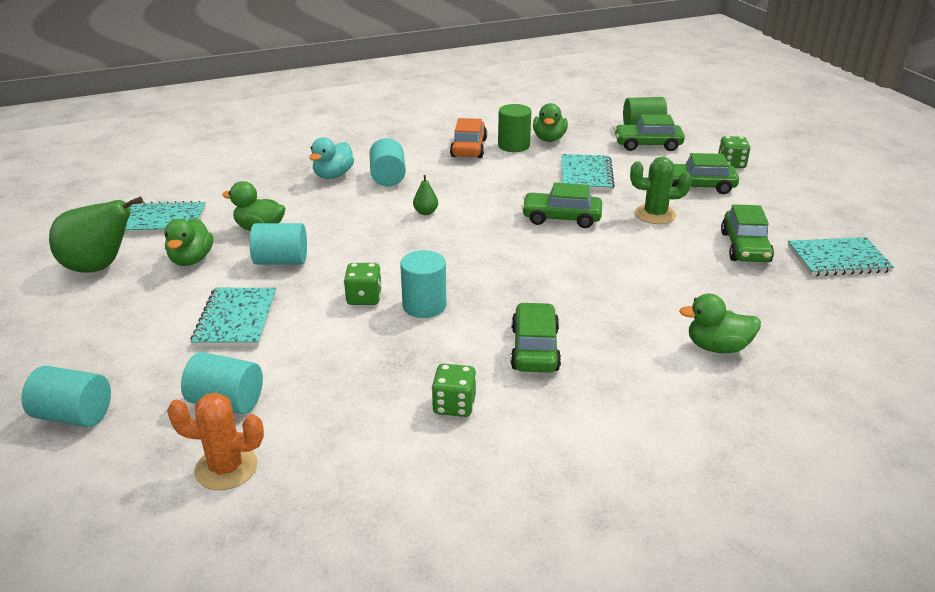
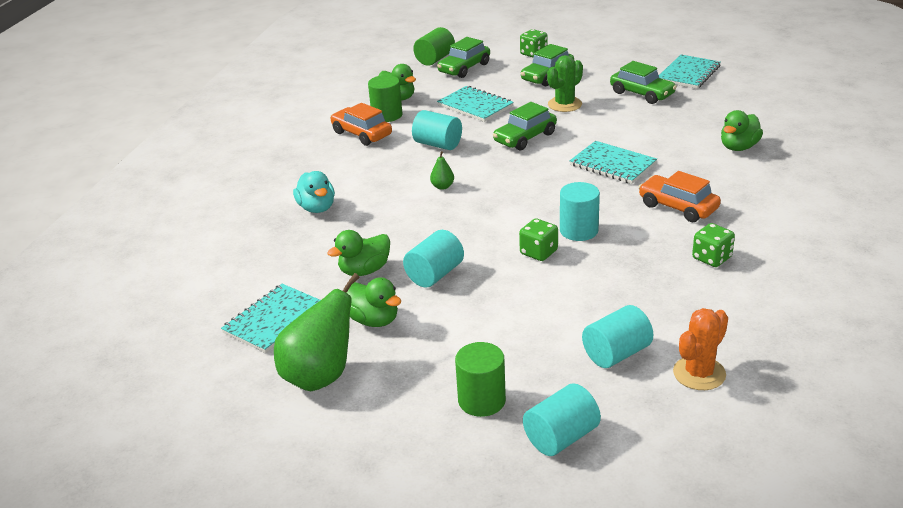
camera: 50 degrees left, 0 degrees up
turquoise notebook [191,288,277,347] -> turquoise notebook moved to [570,141,657,184]
turquoise cylinder [369,138,406,187] -> turquoise cylinder moved to [412,110,462,150]
green car [511,302,561,373] -> orange car [638,171,721,222]
none -> green cylinder [455,342,506,417]

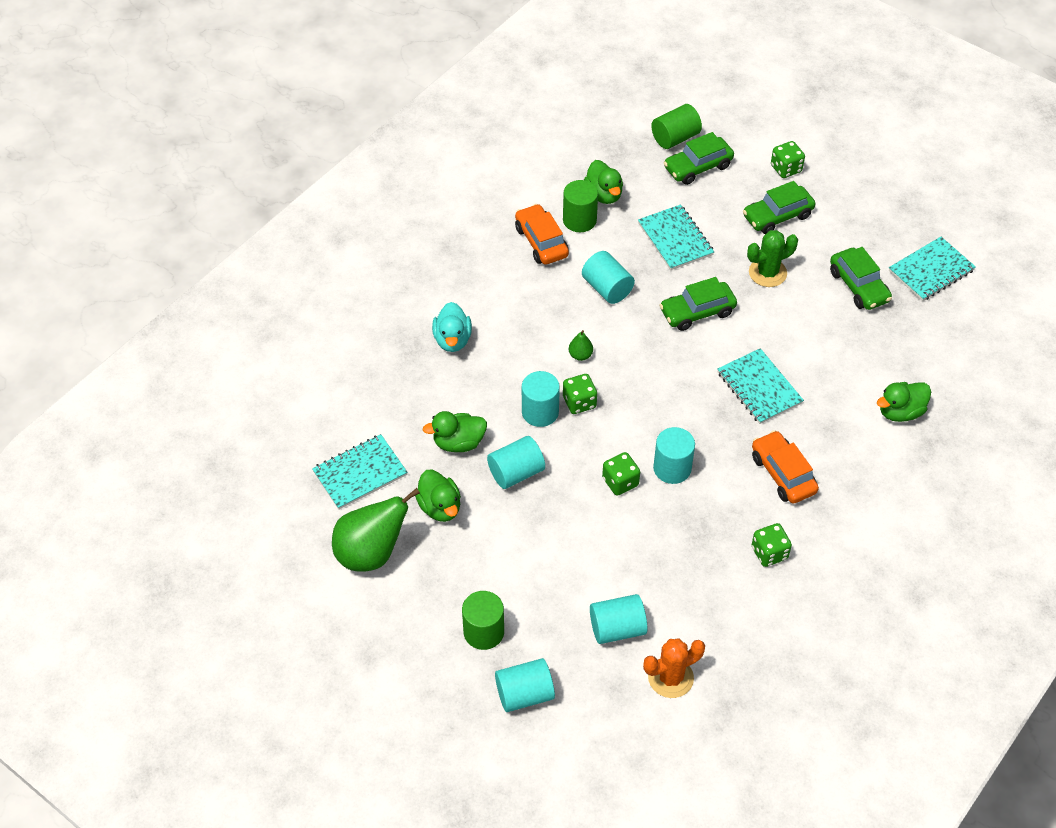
camera: 20 degrees right, 20 degrees up
none -> turquoise cylinder [522,371,560,427]
none -> green dice [563,374,597,414]

